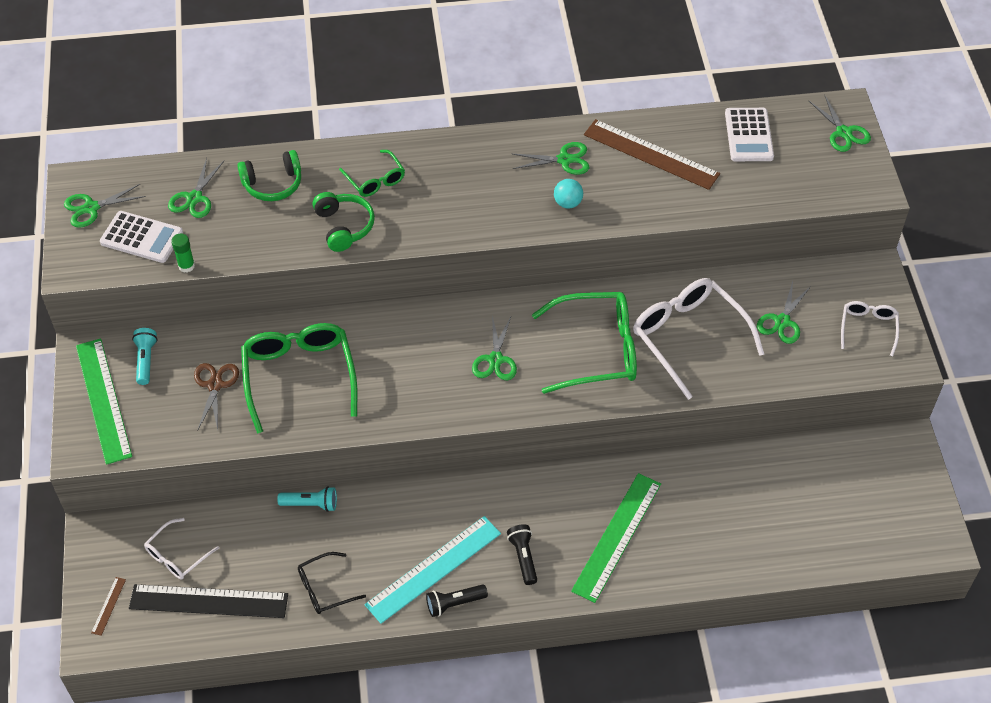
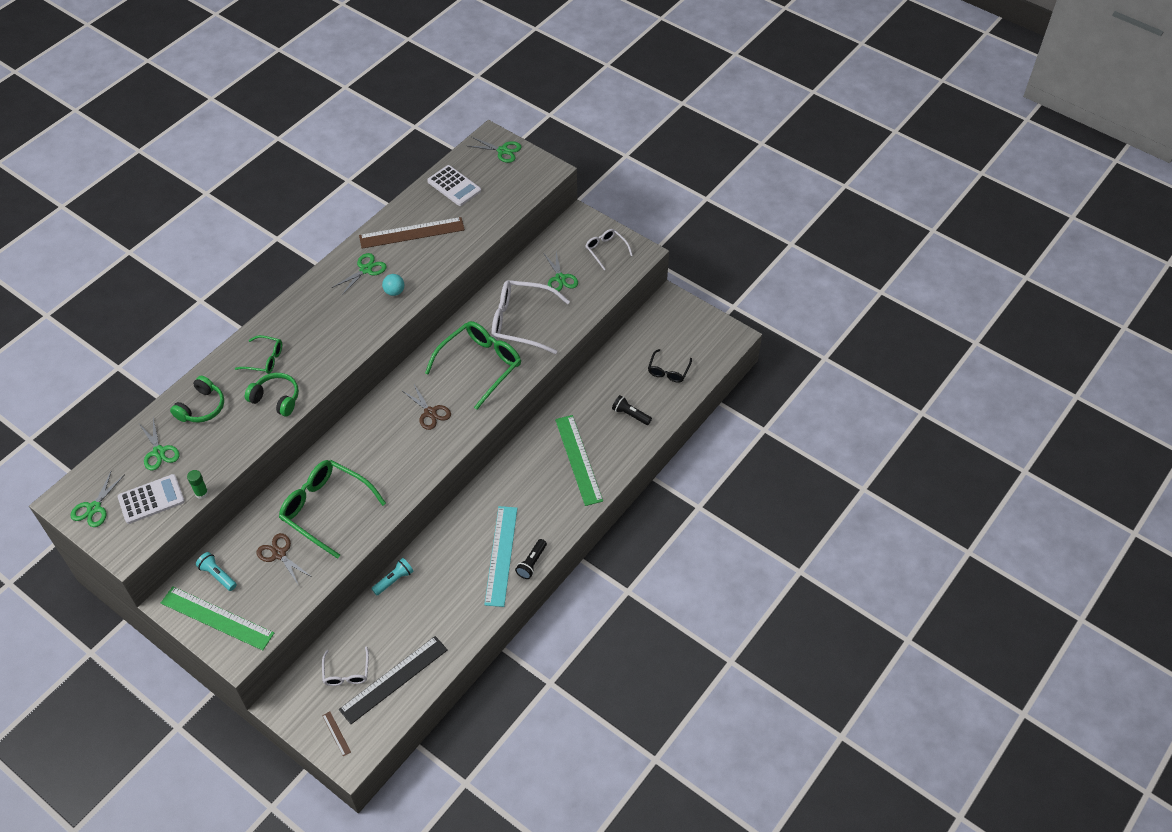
camera: 45 degrees left, 0 degrees up
black glasses [298,552,366,614] -> black glasses moved to [648,349,692,383]
green scissors [472,316,517,380] -> brown scissors [401,384,451,430]
black flashlight [507,524,537,585] -> black flashlight moved to [612,395,652,425]

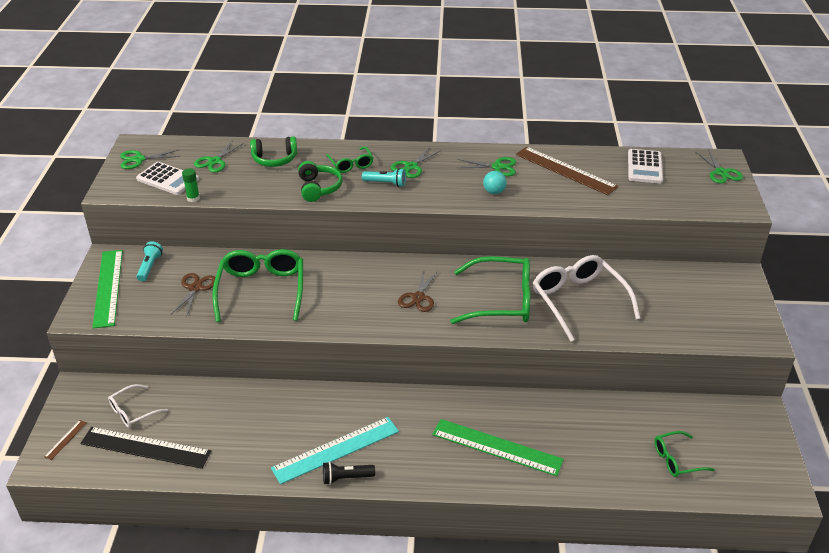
camera: 55 degrees right, 15 degrees down
turquoise flashlight [371,558,414,595] -> turquoise flashlight moved to [362,168,406,187]
green scissors [544,251,578,291] -> green scissors moved to [391,147,440,178]
green ruler [555,415,603,506] -> green ruler turned 75 degrees clockwise [432,419,564,476]
white glasses [585,229,633,270] -> none
black flashlight [612,395,652,425] -> none
black glasses [648,349,692,383] -> green glasses [654,431,715,477]

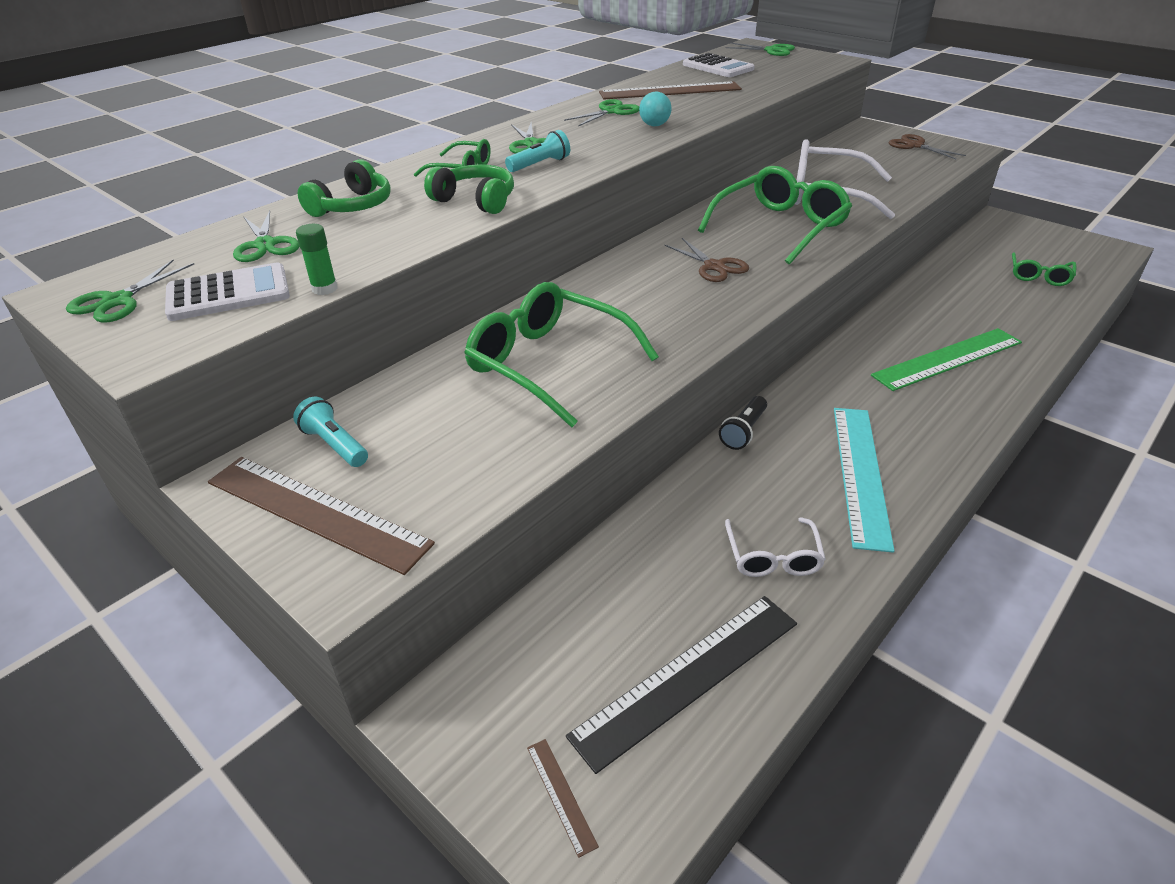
camera: 50 degrees left, 0 degrees up
green ruler [92,250,123,328] -> brown ruler [208,457,435,575]
white glasses [108,384,168,428] -> white glasses moved to [725,517,826,577]
brown scissors [171,273,215,317] -> brown scissors moved to [889,134,966,159]
black flashlight [323,462,375,485] -> black flashlight moved to [719,396,767,450]

